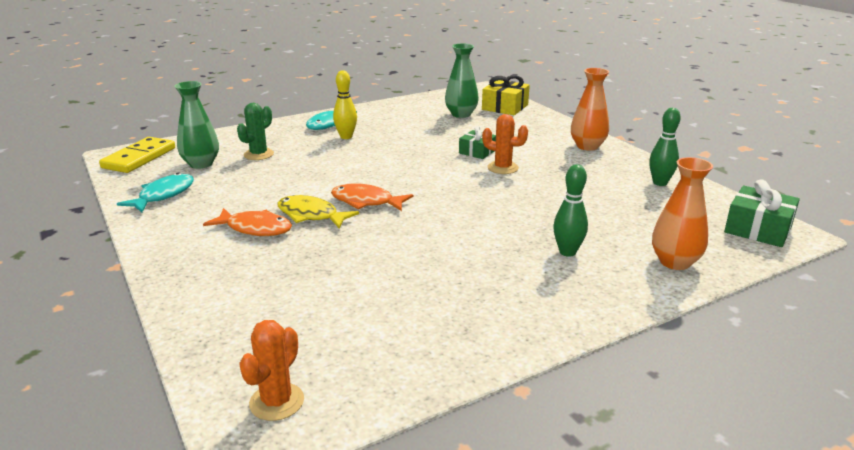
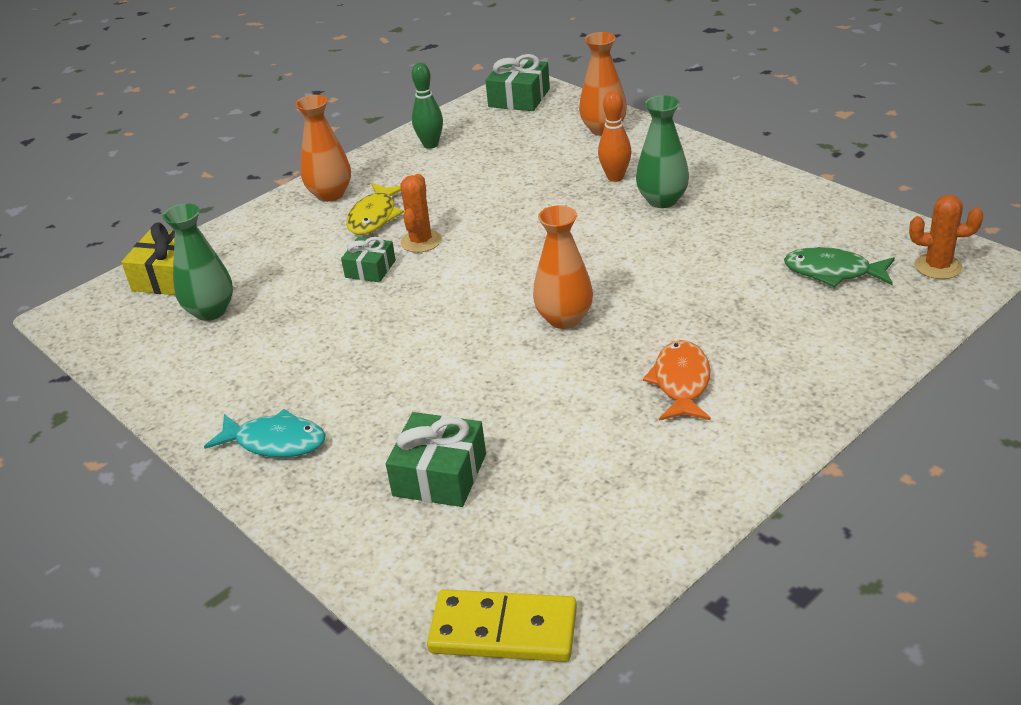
camera: 100 degrees left, 10 degrees up
turquoise fish [117,173,194,212] -> none
green vase [174,81,219,169] -> green vase moved to [636,95,689,208]
green cactus [237,103,274,160] -> green gift [386,412,486,507]
yellow fish [277,195,359,228] -> yellow fish moved to [346,183,404,235]
orange fish [331,183,413,211] -> orange vase [533,205,593,329]
yellow bowling pin [333,70,357,139] -> none
green bowling pin [553,164,588,257] -> orange bowling pin [598,91,632,182]
none -> green fish [784,247,895,287]

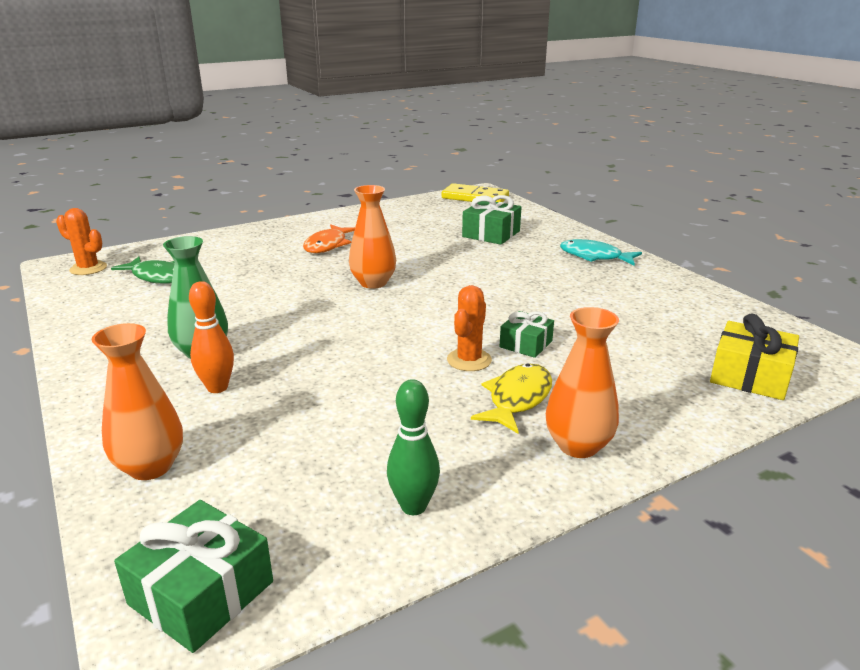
camera: 170 degrees left, 10 degrees down
green vase [162,203,233,321] -> none

